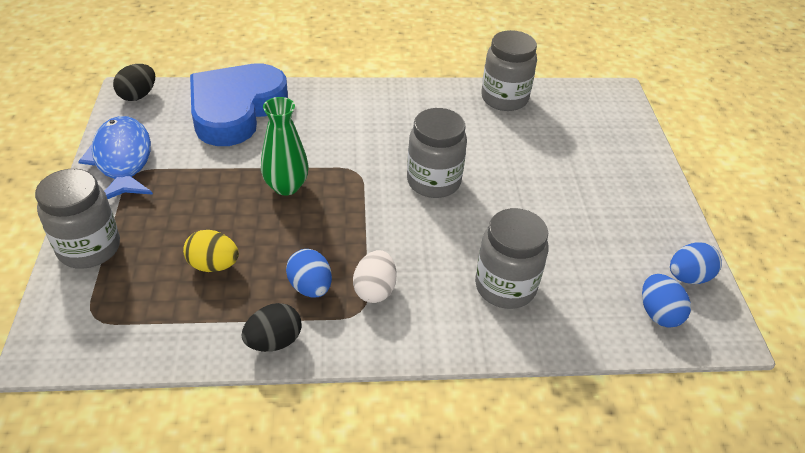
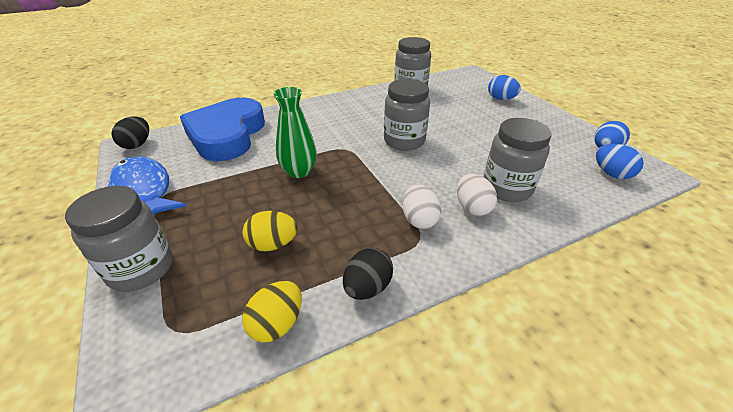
camera: 20 degrees left, 5 degrees down
blue egg [286,249,332,298] -> blue egg moved to [488,75,521,100]
none -> yellow egg [242,281,302,343]
none -> white egg [457,174,497,216]

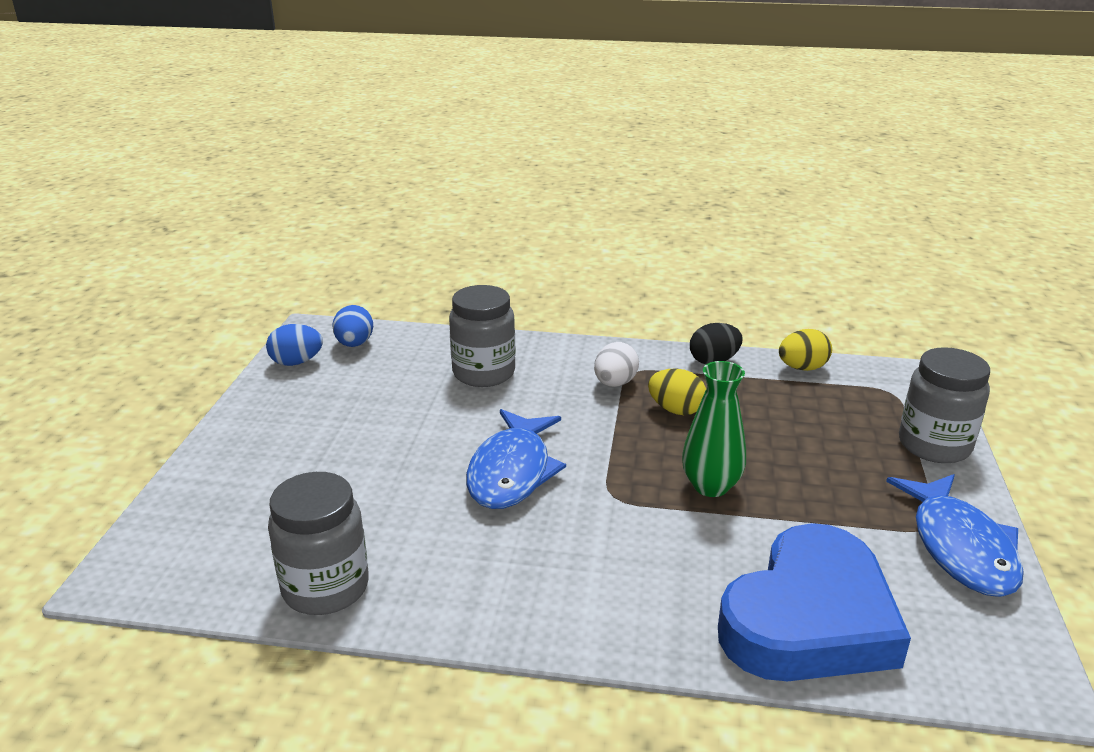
camera: 145 degrees left, 10 degrees down
black egg [112,116,149,149] -> none
yellow egg [243,211,298,251] -> yellow egg moved to [648,369,706,415]
grey jar [384,79,430,151] -> blue fish [466,409,566,509]
white egg [457,174,497,216] -> none
blue egg [488,75,521,100] -> none

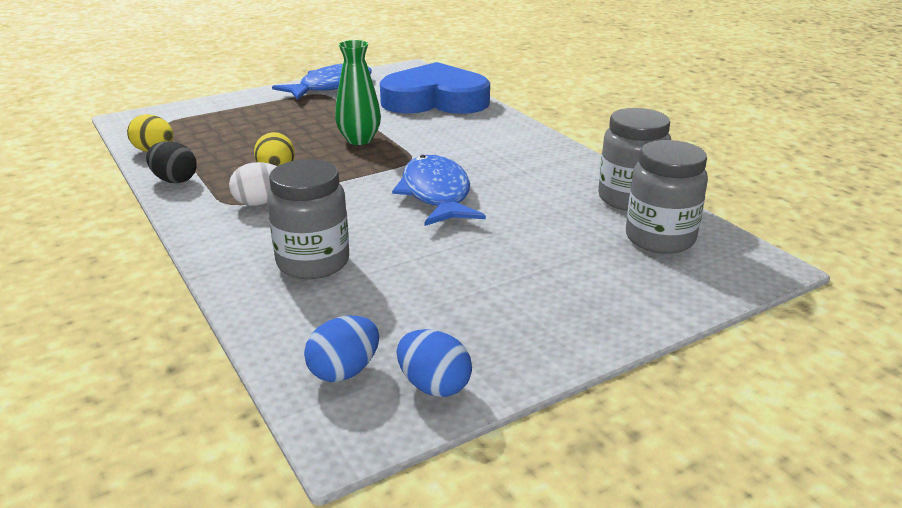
camera: 130 degrees left, 0 degrees up
blue fish [466,409,566,509] -> blue fish turned 75 degrees counterclockwise [392,155,486,226]
grey jar [899,347,990,463] -> grey jar moved to [626,140,708,254]

